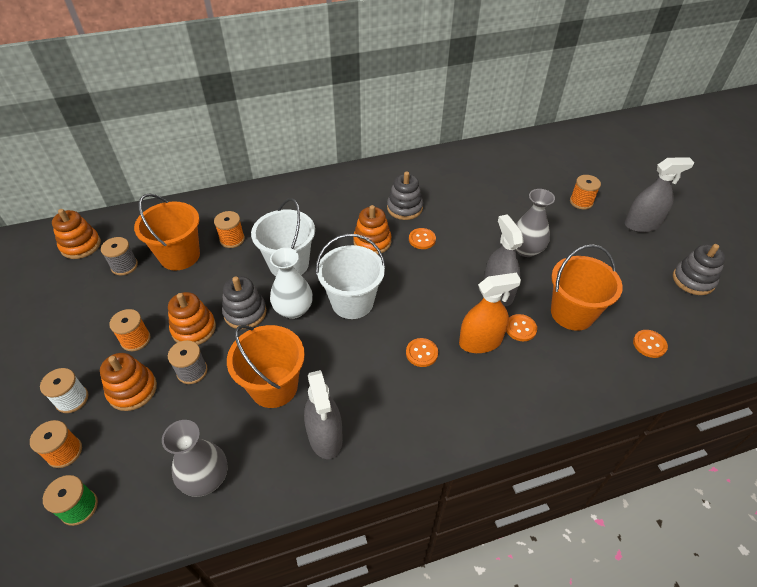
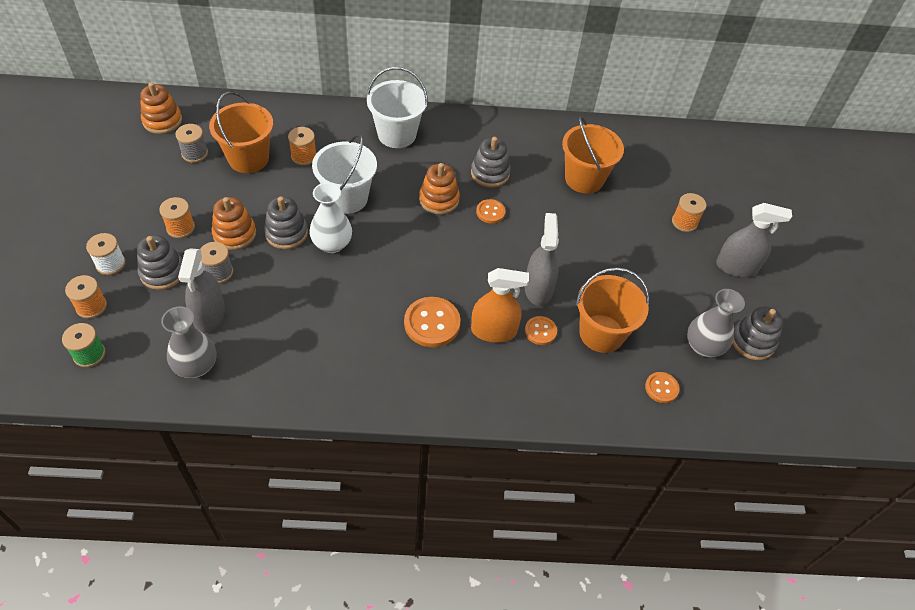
camera: 15 degrees right, 5 degrees up
orange stacking toy [100,353,157,411] -> grey stacking toy [137,235,183,290]
orange bucket [227,325,305,408] -> orange bucket moved to [562,116,624,194]
grey spray bottle [304,370,343,459] -> grey spray bottle moved to [178,248,225,333]
white bucket [316,234,386,319] -> white bucket moved to [367,67,428,148]
orange button [406,338,438,367] -> orange button [404,297,461,347], size x1.74
grey vase [516,189,555,257] -> grey vase moved to [687,289,745,357]

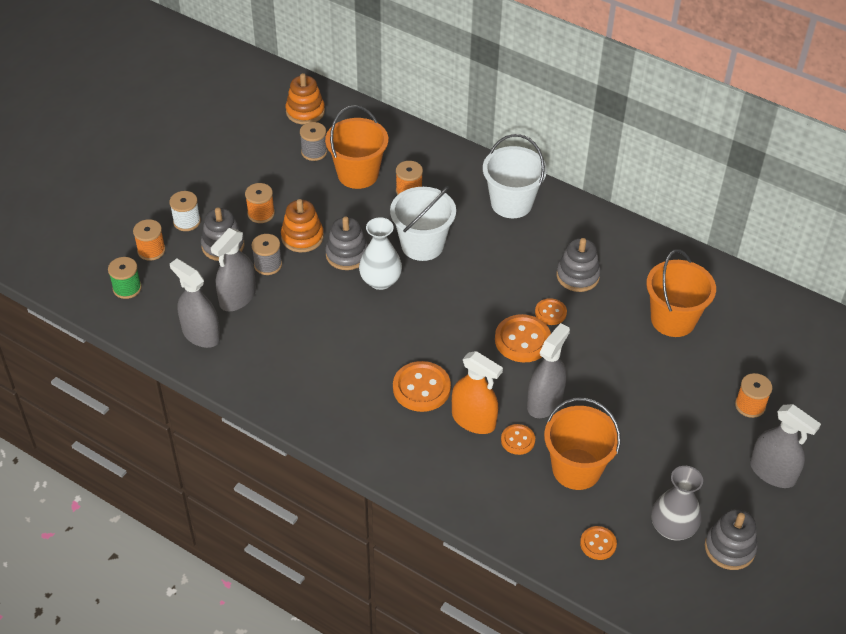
camera: 35 degrees right, 5 degrees down
grey vase [161,306,216,378] -> grey spray bottle [170,259,220,348]
orange stacking toy [419,163,460,215] -> none
none -> orange button [495,314,551,362]

